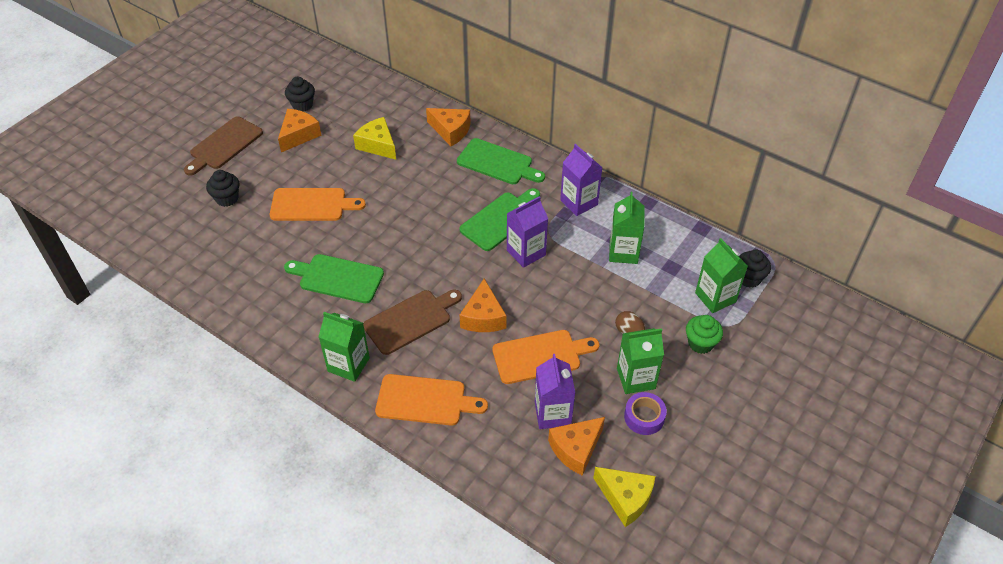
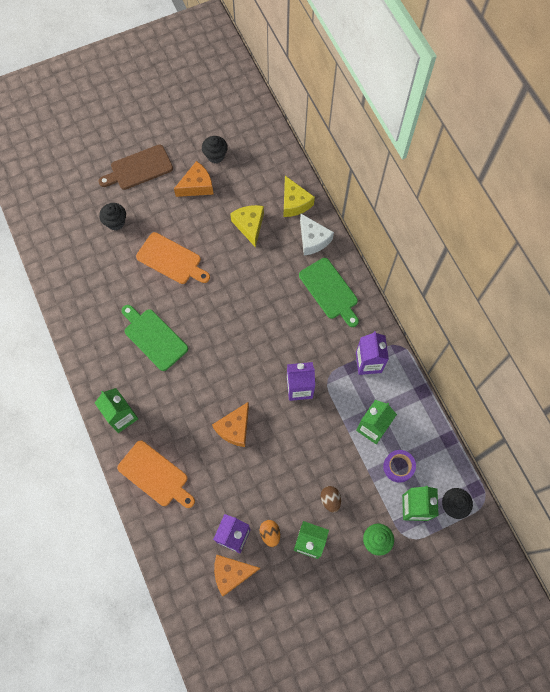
camera: 30 degrees right, 20 degrees up
brown cutting board [363,290,462,355] -> none
orange cheese [426,108,471,146] -> white cheese [300,214,334,255]
green cutting board [459,188,540,251] -> none
orange cutting board [492,330,599,384] -> none
yellow cheese [593,467,655,527] -> yellow cheese moved to [284,176,315,217]
purple tape [624,392,667,435] -> purple tape moved to [383,450,416,483]
none -> orange egg [260,520,280,547]

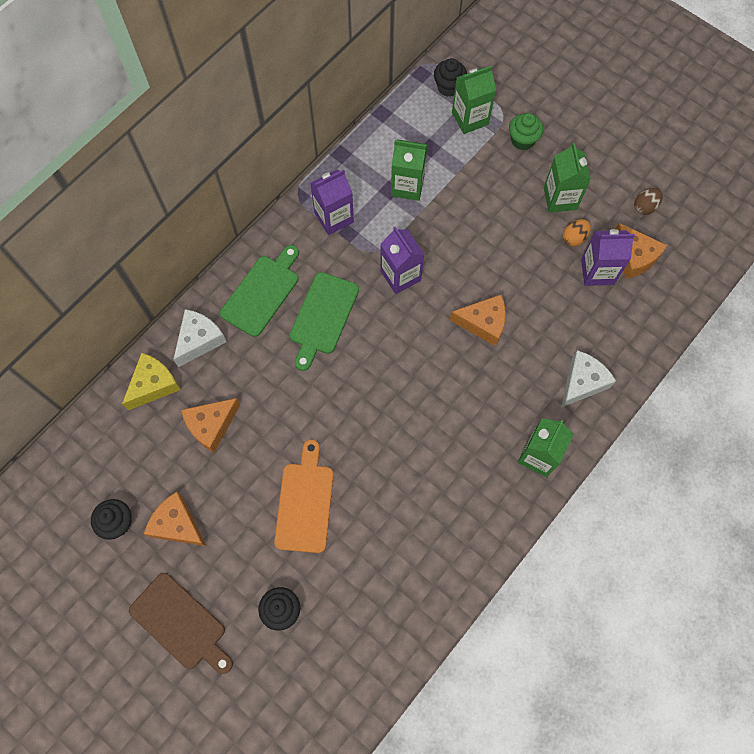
camera: 115 degrees left, 0 degrees up
orange cutting board [117,440,195,508] -> white cheese [561,350,616,407]
green cutting board [122,305,188,371] -> green cutting board moved to [290,272,359,371]
yellow cheese [230,205,264,248] -> orange cheese [181,398,240,453]
brown egg [321,486,341,513] -> brown egg moved to [634,188,663,215]
purple tape [383,450,416,483] -> none

